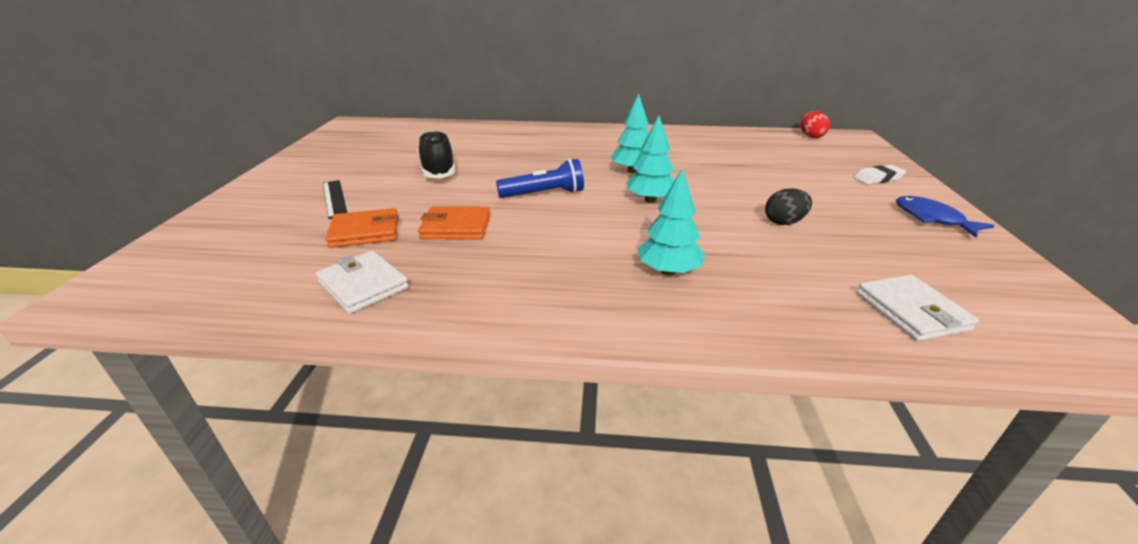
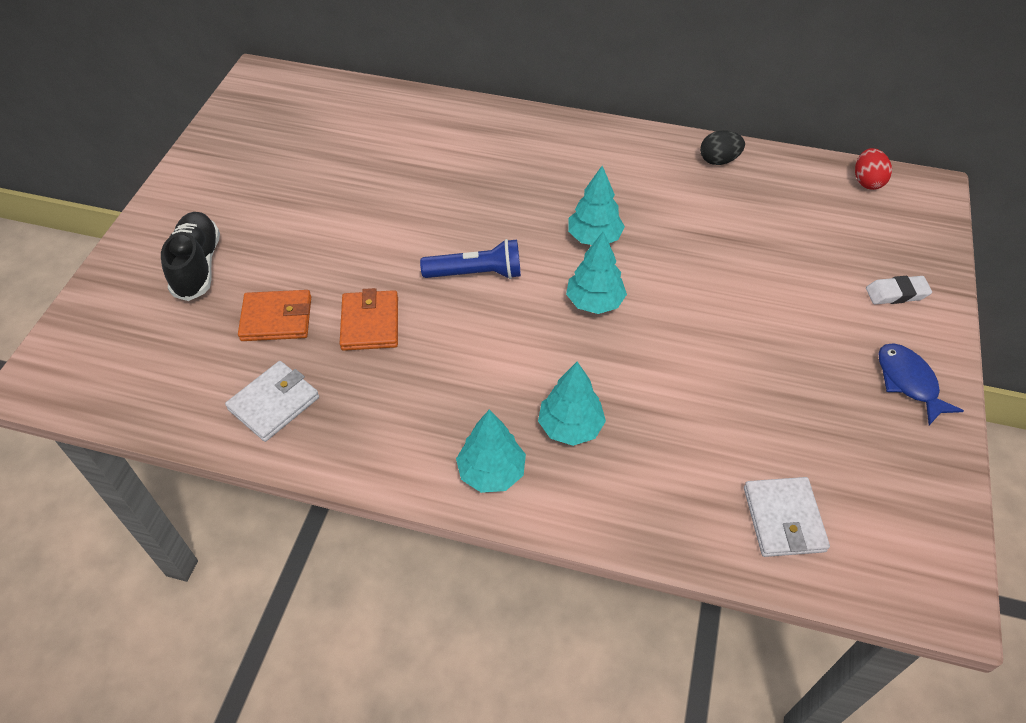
camera: 10 degrees right, 20 degrees up
white wallet [315,251,409,314] -> white wallet turned 75 degrees clockwise [225,361,319,442]
black ruler [323,180,347,219] -> none
black shoe [417,130,455,178] -> black shoe moved to [161,212,220,301]
orange wallet [418,206,491,240] -> orange wallet turned 75 degrees clockwise [339,288,398,351]
black egg [765,188,812,225] -> black egg moved to [700,131,745,165]
none -> turquoise tree [456,410,526,493]

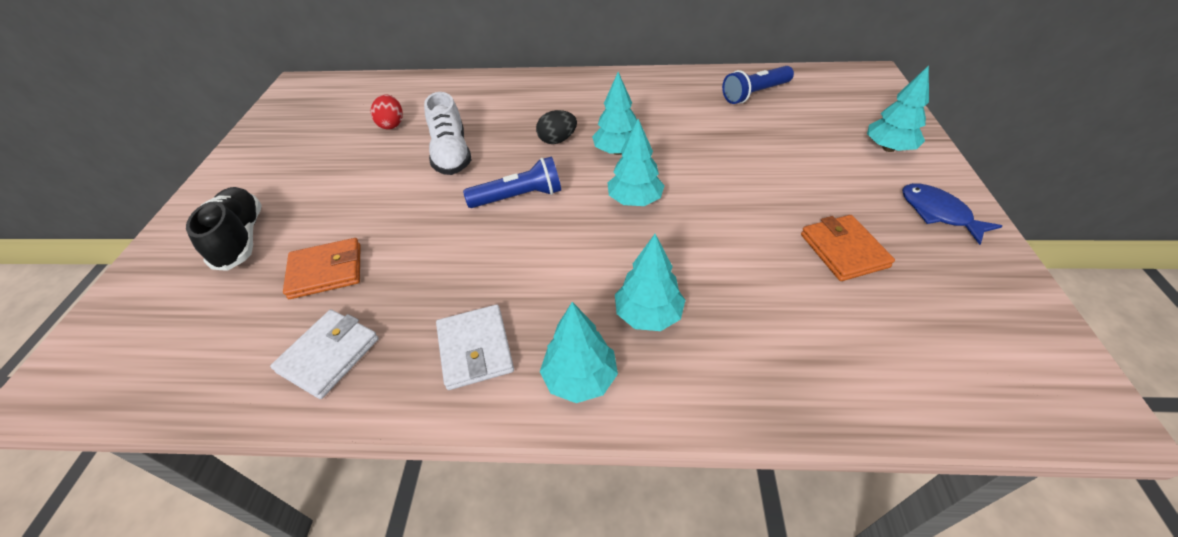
camera: 10 degrees left, 5 degrees down
orange wallet [339,288,398,351] -> orange wallet moved to [801,215,895,281]
black egg [700,131,745,165] -> black egg moved to [536,110,577,144]
white wallet [744,477,830,557] -> white wallet moved to [436,305,514,390]
red egg [855,148,892,190] -> red egg moved to [371,94,403,129]
white eraser [866,276,932,304] -> turquoise tree [867,65,929,152]
none -> white shoe [424,92,472,175]
none -> blue flashlight [722,66,794,104]

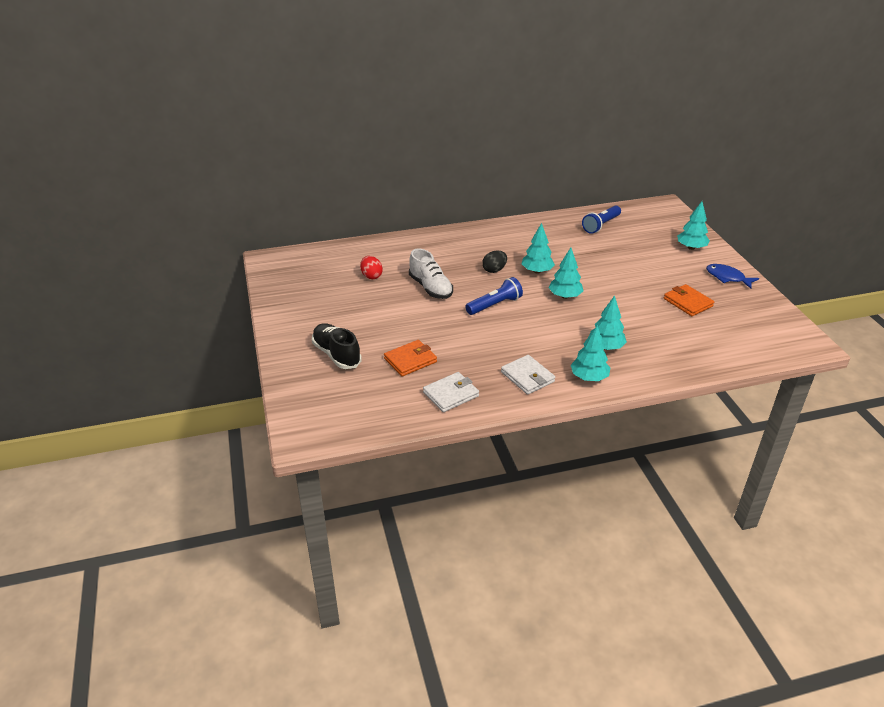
camera: 20 degrees left, 10 degrees down
white wallet [270,310,379,399] -> white wallet turned 45 degrees clockwise [423,372,479,412]

